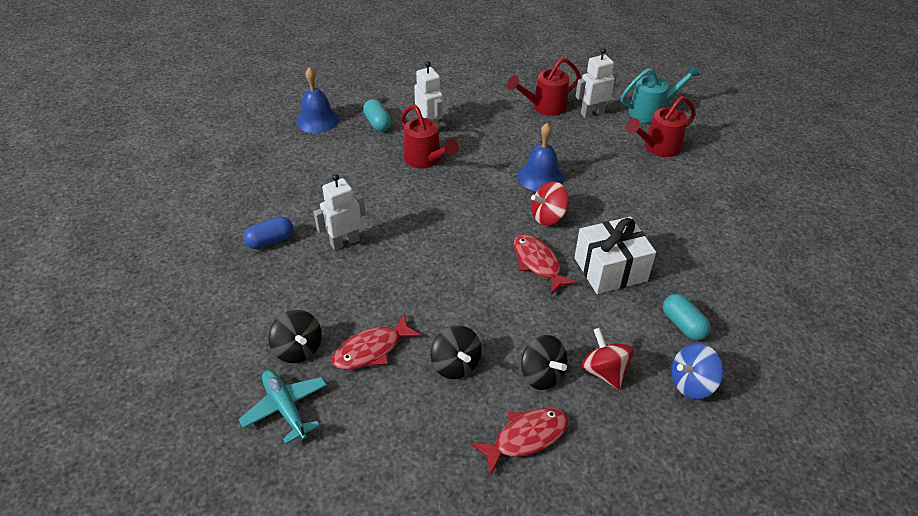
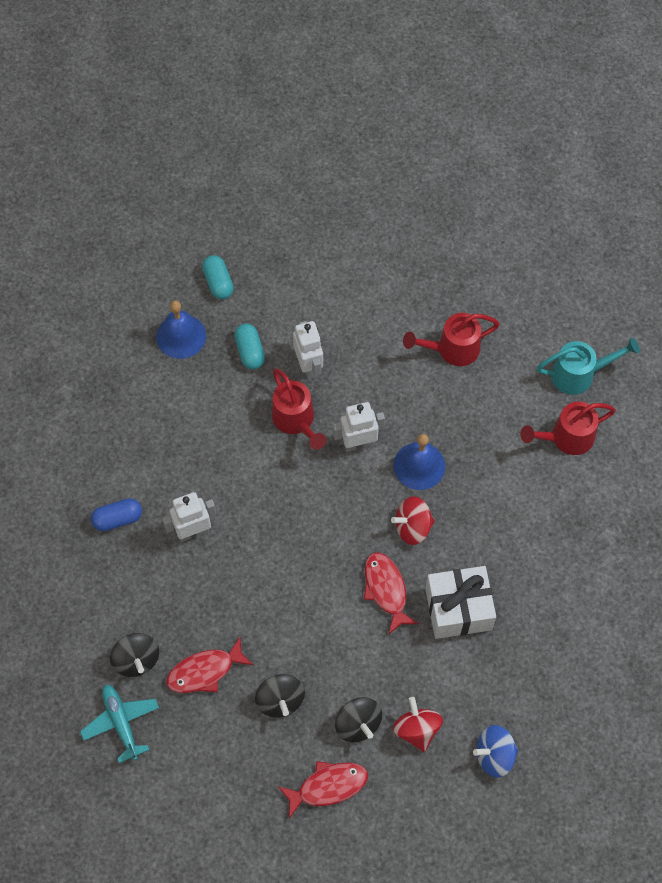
camera: 10 degrees right, 20 degrees up
white robot [576,48,617,118] -> white robot moved to [333,402,385,452]
turquoise capsule [663,294,711,340] -> turquoise capsule moved to [202,255,234,300]

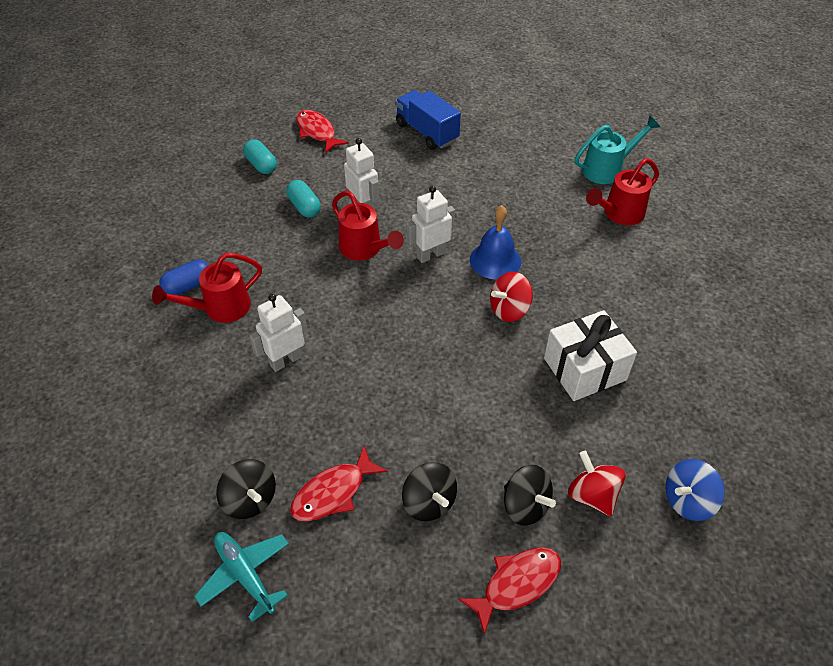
camera: 15 degrees left, 15 degrees down
blue capsule [91,498,142,532] -> blue capsule moved to [160,259,209,295]
blue bell [156,300,206,359] -> none
red fish [364,552,419,635] -> red fish moved to [296,110,349,153]
red watering can [403,313,500,366] -> red watering can moved to [152,253,262,323]
none -> blue truck [395,90,461,150]

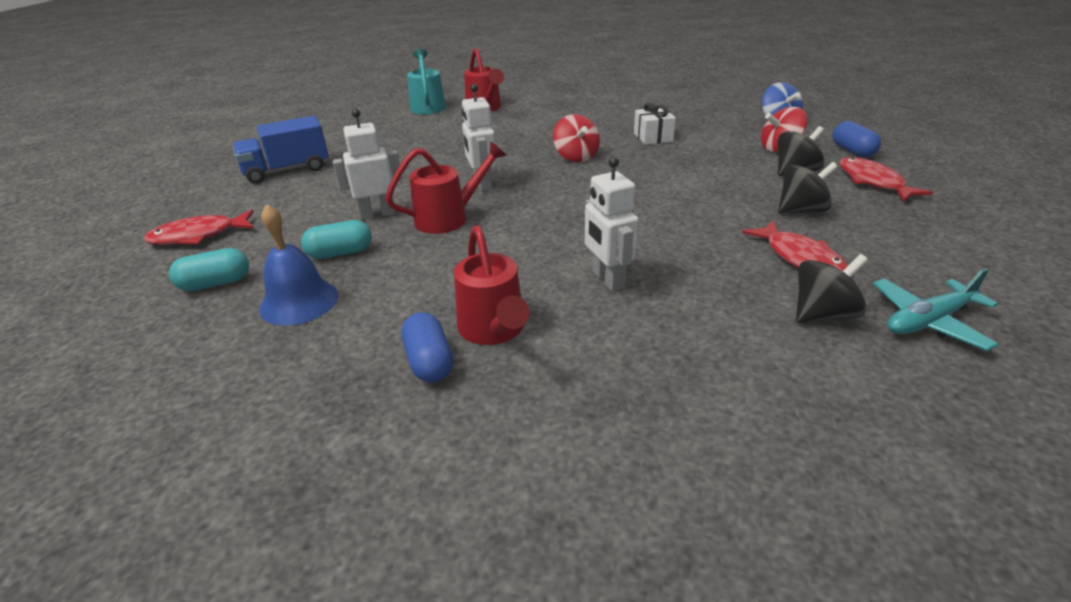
camera: 75 degrees left, 15 degrees down
blue bell [470,205,521,280] -> blue bell moved to [259,204,339,326]
white gift [544,310,637,401] -> white gift [634,103,676,145], size x0.61
none -> blue capsule [832,121,881,157]

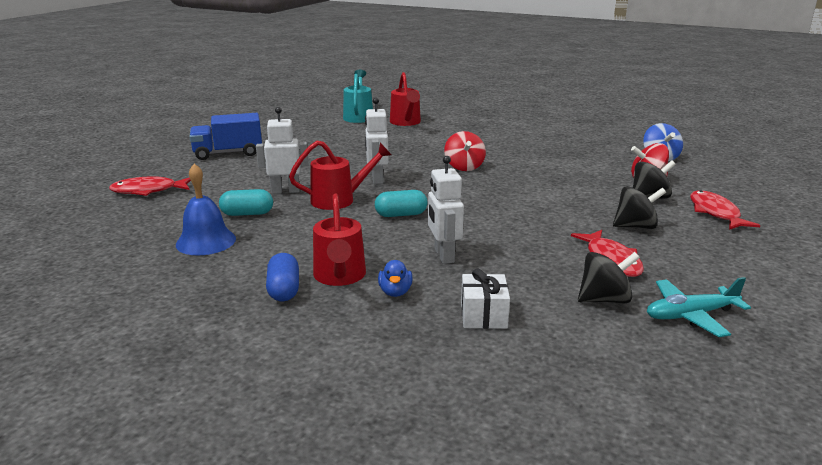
camera: 10 degrees right, 10 degrees down
turquoise capsule [169,248,249,291] -> turquoise capsule moved to [375,190,427,217]
white gift [634,103,676,145] -> white gift moved to [461,268,510,329]
blue capsule [832,121,881,157] -> none
none -> blue duck [378,260,413,297]

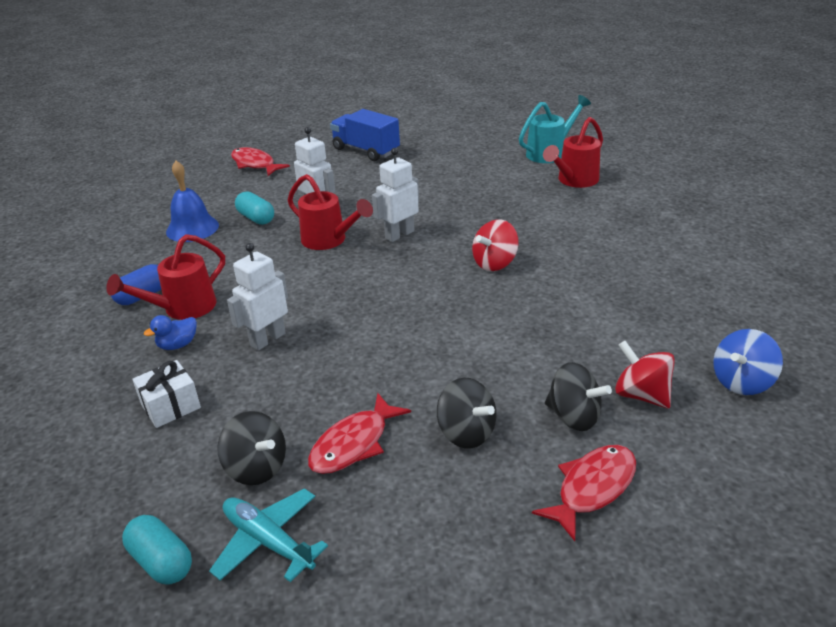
camera: 55 degrees right, 10 degrees up
turquoise capsule [375,190,427,217] -> turquoise capsule moved to [122,515,192,585]

